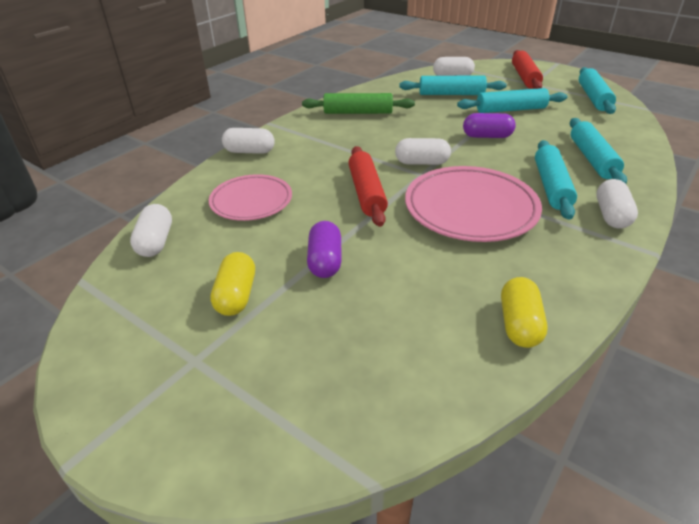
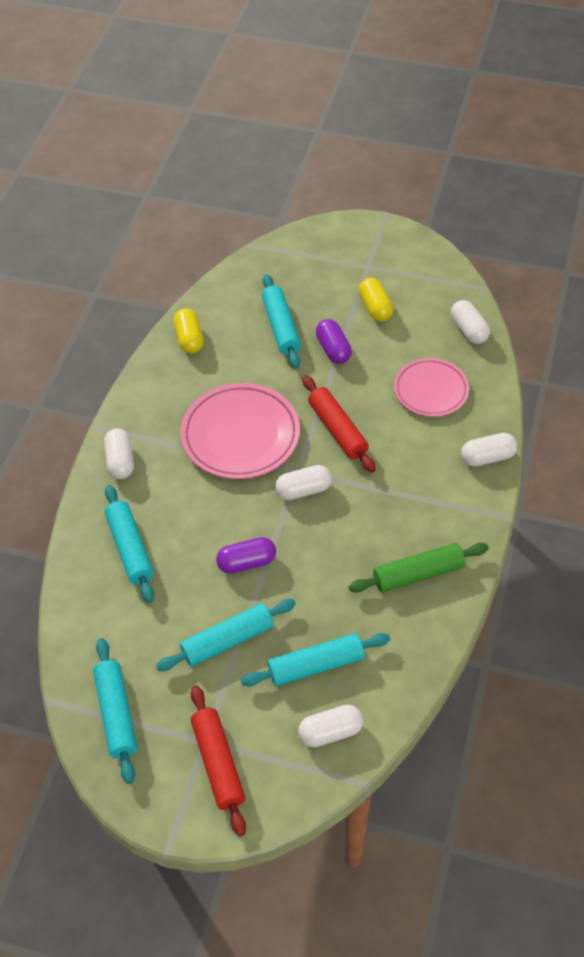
camera: 160 degrees right, 15 degrees up
turquoise rolling pin [535,140,577,220] -> turquoise rolling pin moved to [262,274,301,368]

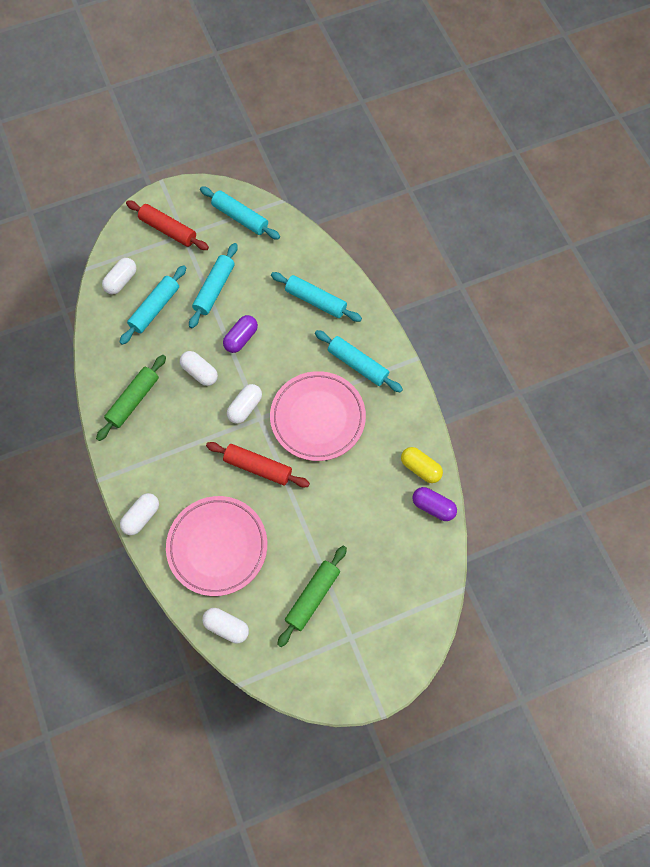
camera: 140 degrees right, 15 degrees up
white capsule [104,428,134,479] -> white capsule moved to [180,351,218,386]
turquoise rolling pin [262,274,301,368] -> turquoise rolling pin moved to [315,330,403,393]
purple capsule [316,319,352,364] -> purple capsule moved to [413,487,457,521]
yellow capsule [359,278,393,321] -> green rolling pin [277,546,347,647]
pink plate [394,358,469,417] -> pink plate [166,496,267,596], size x1.55

